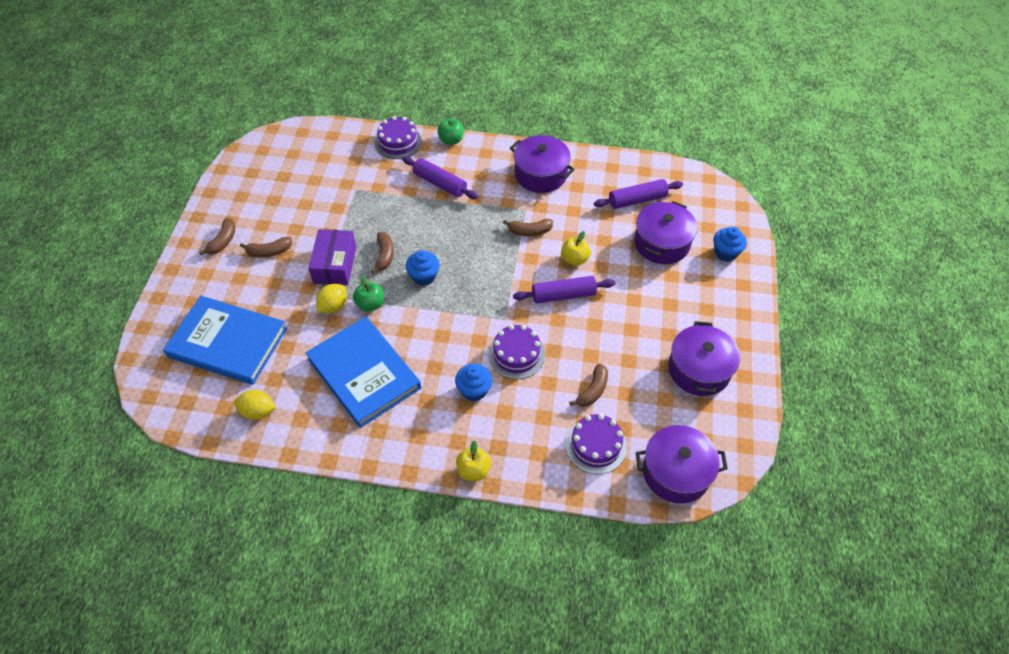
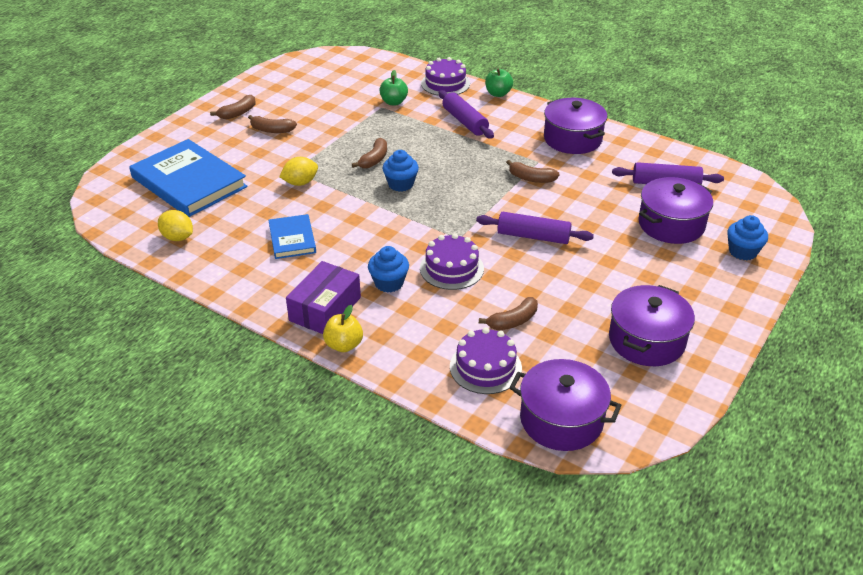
camera: 25 degrees right, 15 degrees down
blue book [306,317,421,428] -> blue book [269,214,316,259], size x0.53
purple box [308,229,356,285] -> purple box moved to [286,261,361,334]
green apple [353,275,384,312] -> green apple moved to [379,70,408,105]
yellow apple [561,231,591,266] -> none

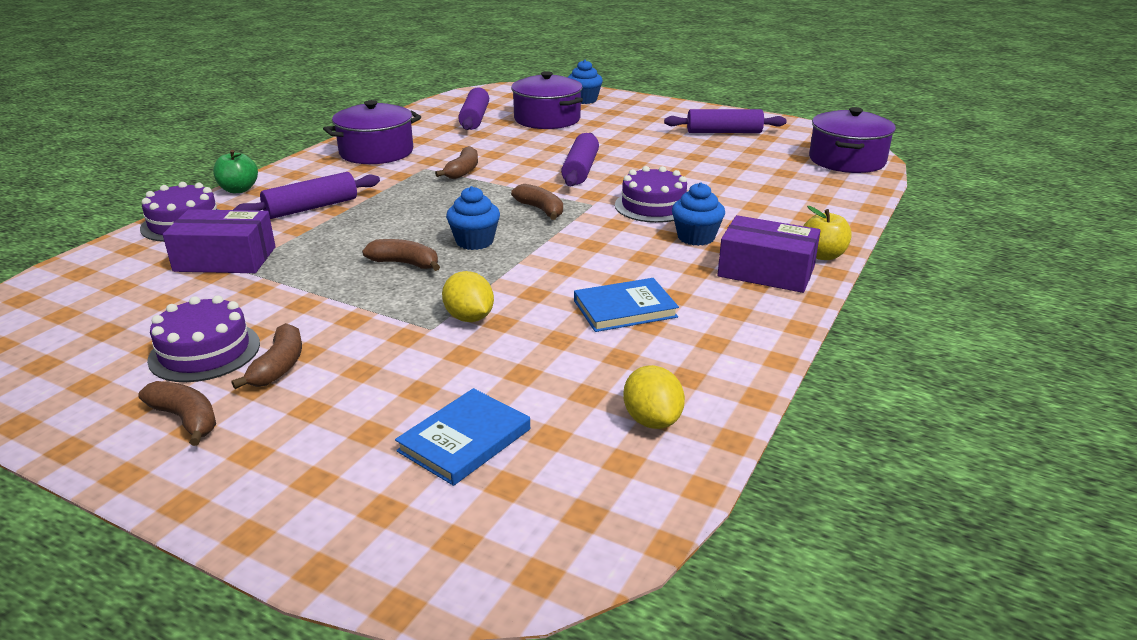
camera: 95 degrees left, 10 degrees down
blue book [129,139,247,217] -> blue book [395,388,530,486], size x0.53
yellow lemon [158,210,193,241] -> yellow lemon turned 45 degrees counterclockwise [623,365,685,429]
green apple [379,70,408,105] -> purple box [163,209,275,273]
purple cake [450,327,522,394] -> purple cake moved to [147,296,260,382]
brown banana [479,297,538,330] -> brown banana moved to [511,184,563,220]
purple pot [609,285,695,366] -> purple rolling pin [664,109,787,133]

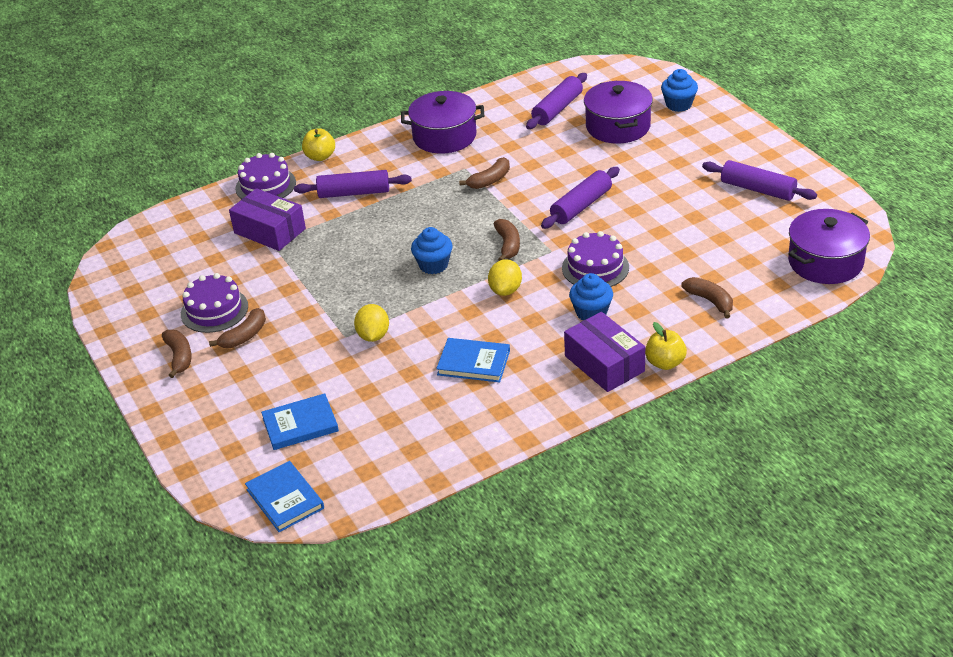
camera: 35 degrees right, 10 degrees up
green apple [213,150,258,193] -> yellow apple [302,128,335,161]
brown banana [362,239,440,271] -> brown banana moved to [681,277,733,319]
yellow lemon [623,365,685,429] -> yellow lemon moved to [488,259,522,296]
none -> blue book [245,461,324,532]

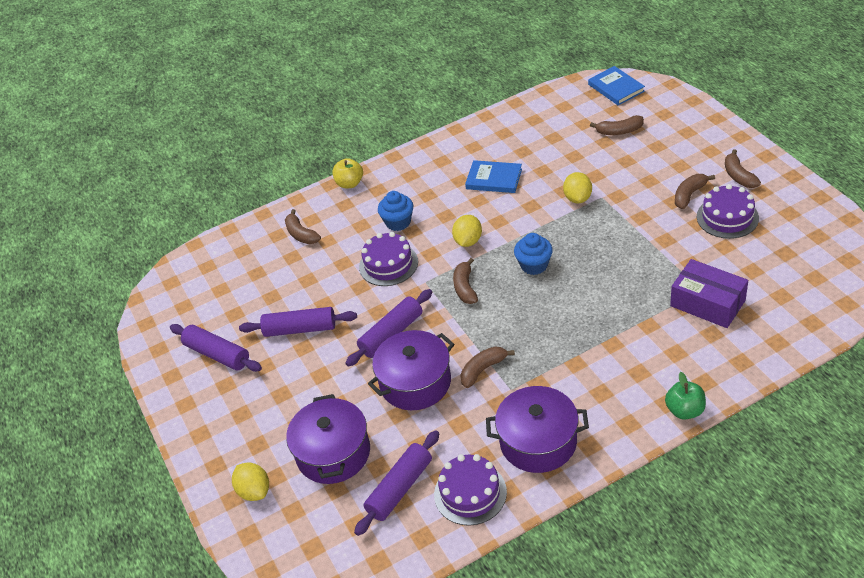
camera: 175 degrees left, 5 degrees up
purple cake [235,153,296,199] -> purple cake moved to [434,454,507,526]
blue book [261,393,339,450] -> brown banana [590,115,644,135]
purple rolling pin [294,170,412,198] -> purple rolling pin moved to [239,307,357,337]
yellow apple [302,128,335,161] -> green apple [665,372,706,420]
purple box [564,312,645,392] -> none
blue cupcake [661,69,698,112] -> yellow lemon [232,463,269,501]
purple pot [788,209,870,284] -> purple pot moved to [368,330,454,410]

